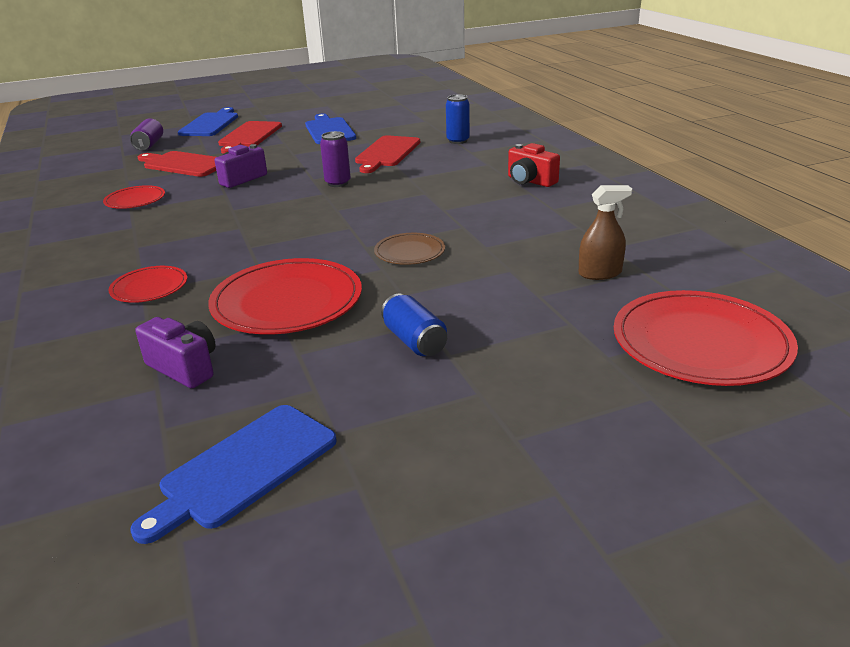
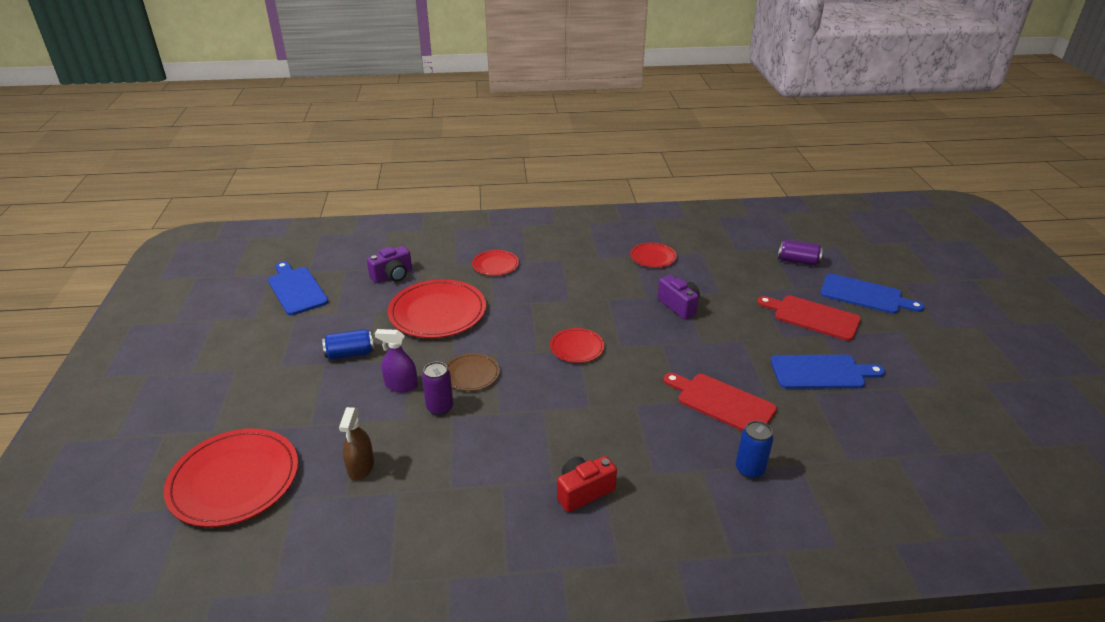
camera: 105 degrees right, 5 degrees up
red cutting board [138,151,216,177] -> none
purple can [320,131,351,187] -> purple can moved to [422,361,453,416]
none -> purple spray bottle [375,329,418,392]
none -> red plate [550,328,604,363]

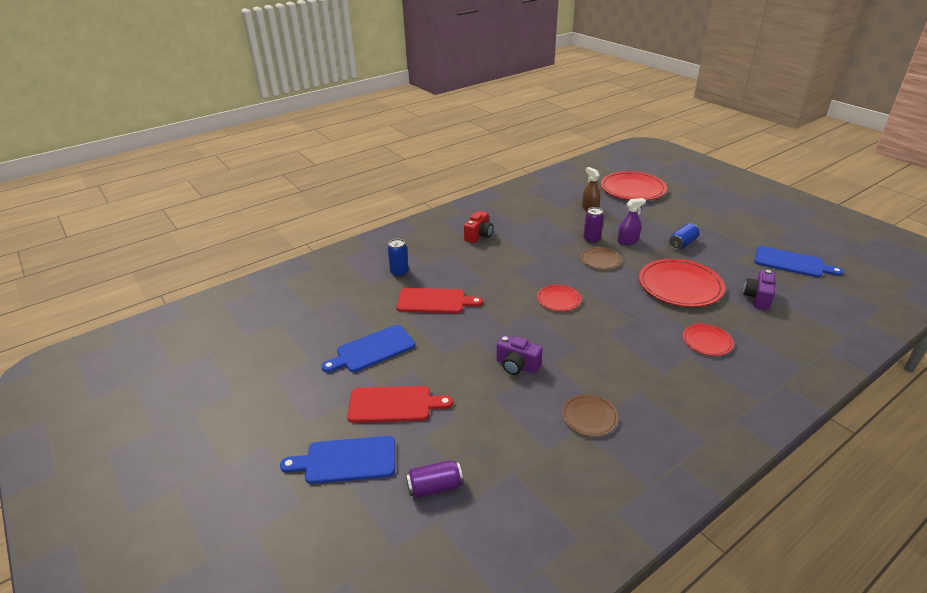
camera: 150 degrees right, 0 degrees up
red plate [630,242,677,268] -> brown plate [562,394,618,436]

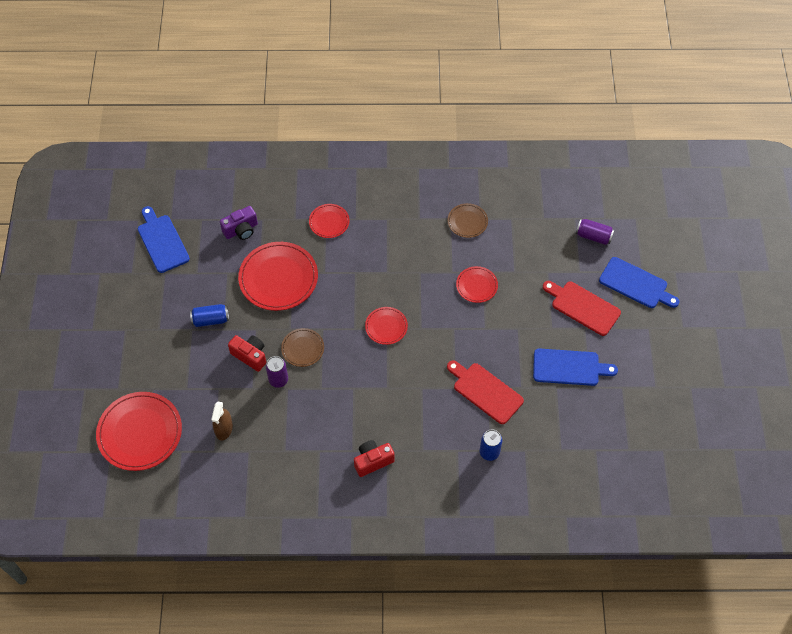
camera: 145 degrees left, 25 degrees up
purple camera [497,335,543,375] -> red plate [456,266,498,303]
purple spray bottle [618,198,646,245] -> red camera [228,335,266,372]

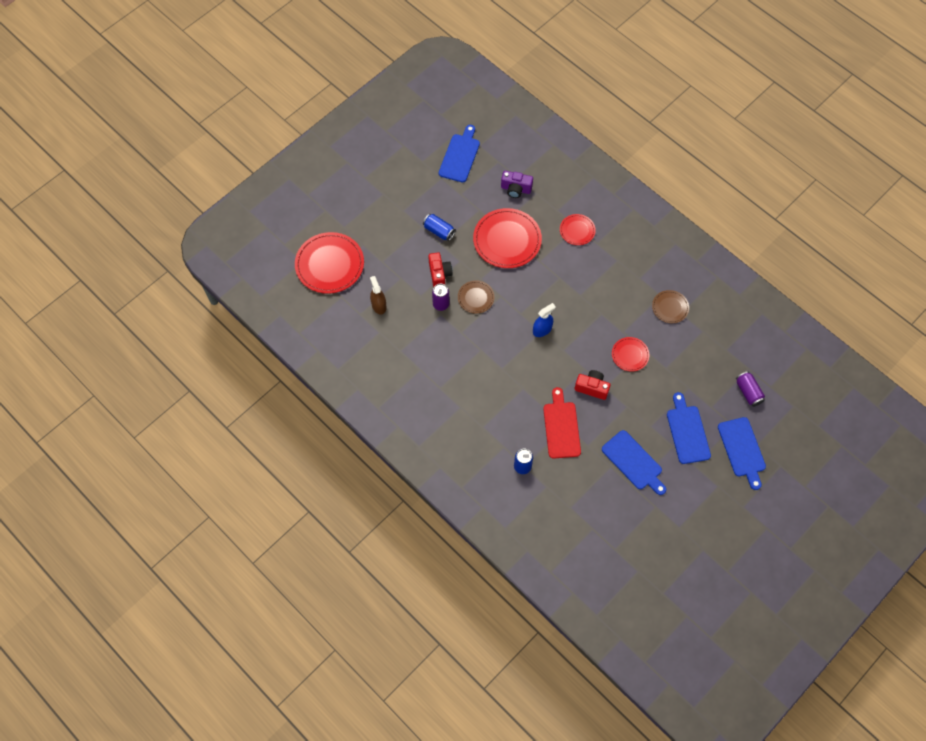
camera: 45 degrees right, 5 degrees up
brown spray bottle [211,402,233,440] -> brown spray bottle turned 105 degrees clockwise [370,276,386,314]
red camera [354,440,395,477] -> red camera moved to [575,370,611,400]
red plate [365,307,408,345] -> blue spray bottle [533,303,555,337]
red cutting board [543,281,621,336] -> blue cutting board [667,392,711,464]

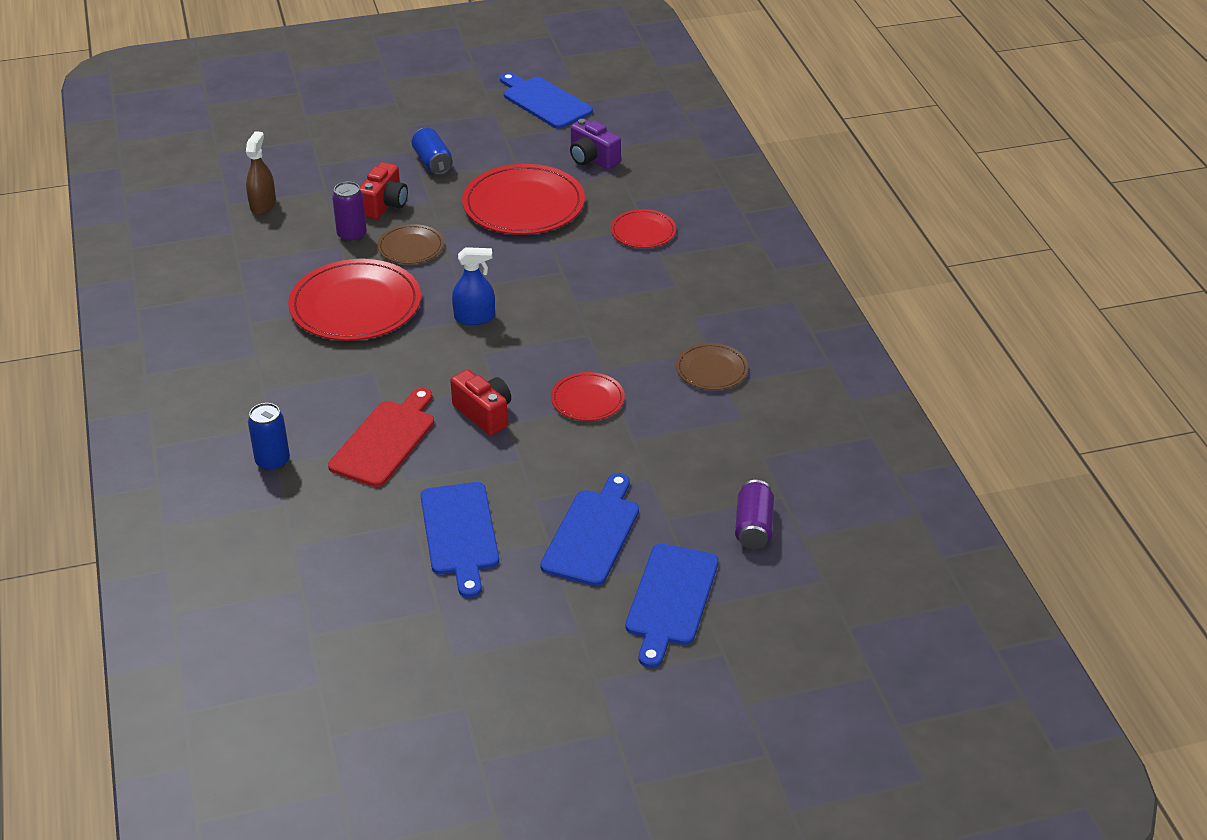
camera: 30 degrees right, 25 degrees down
red plate [295,232,364,294] -> red plate moved to [288,259,421,341]
blue cutting board [439,125,480,182] -> blue cutting board turned 90 degrees counterclockwise [500,72,593,129]

